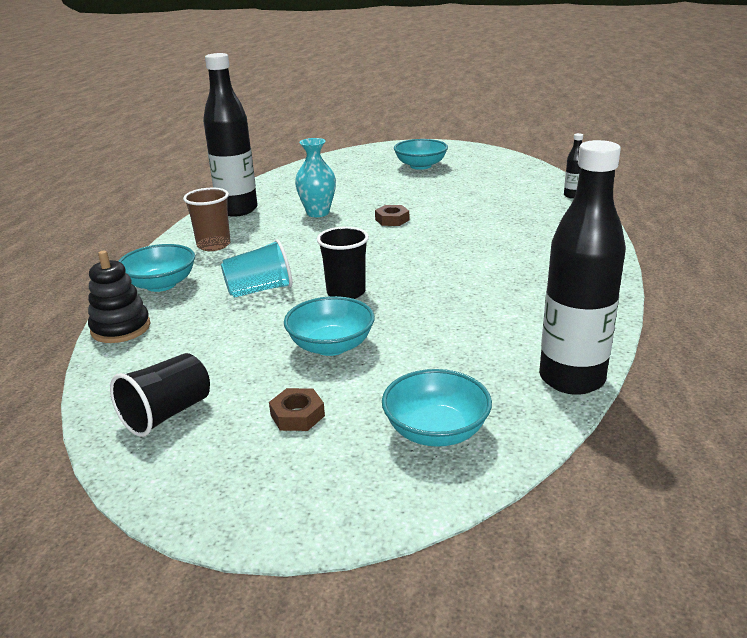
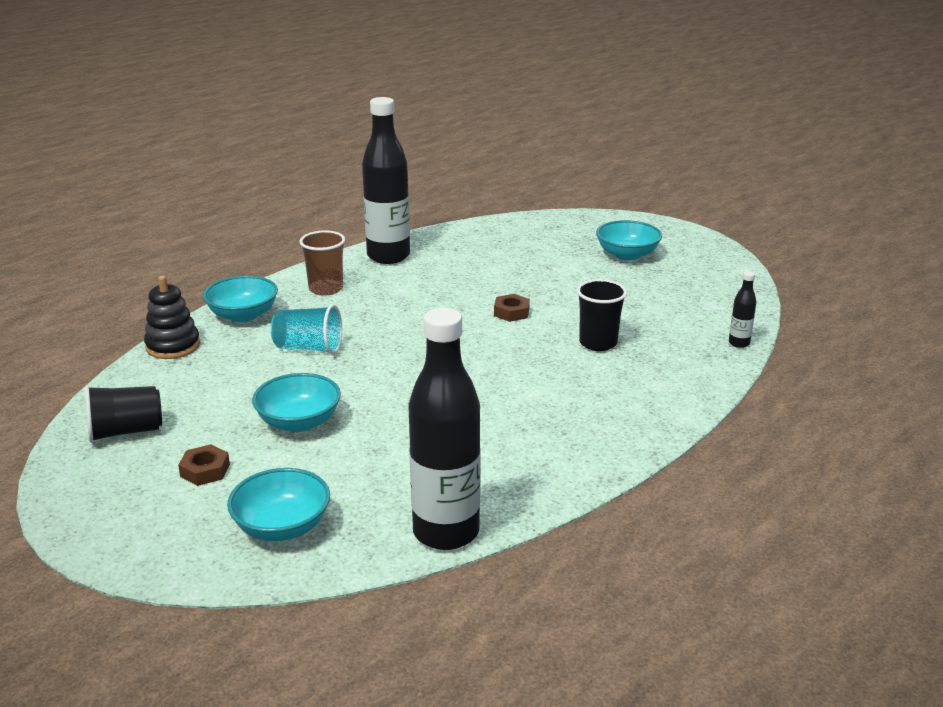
camera: 30 degrees right, 0 degrees up
turquoise vase [295,138,336,217] -> none
black cup [317,226,369,299] -> black cup moved to [577,279,627,351]

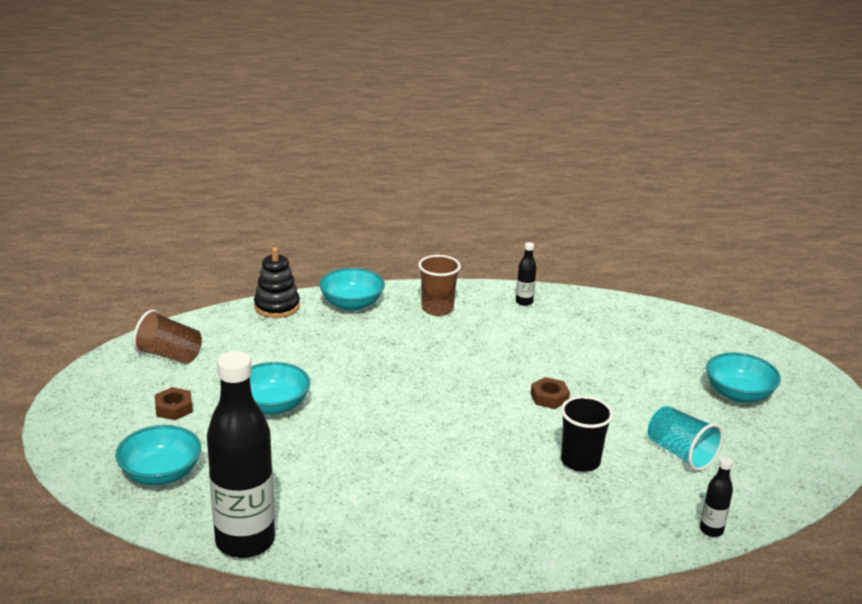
camera: 40 degrees right, 0 degrees up
black cup [85,386,162,443] -> brown cup [133,310,202,364]
turquoise cup [271,304,342,354] -> turquoise cup moved to [648,406,723,471]
black bottle [362,97,410,264] -> black bottle [516,242,536,306], size x0.42

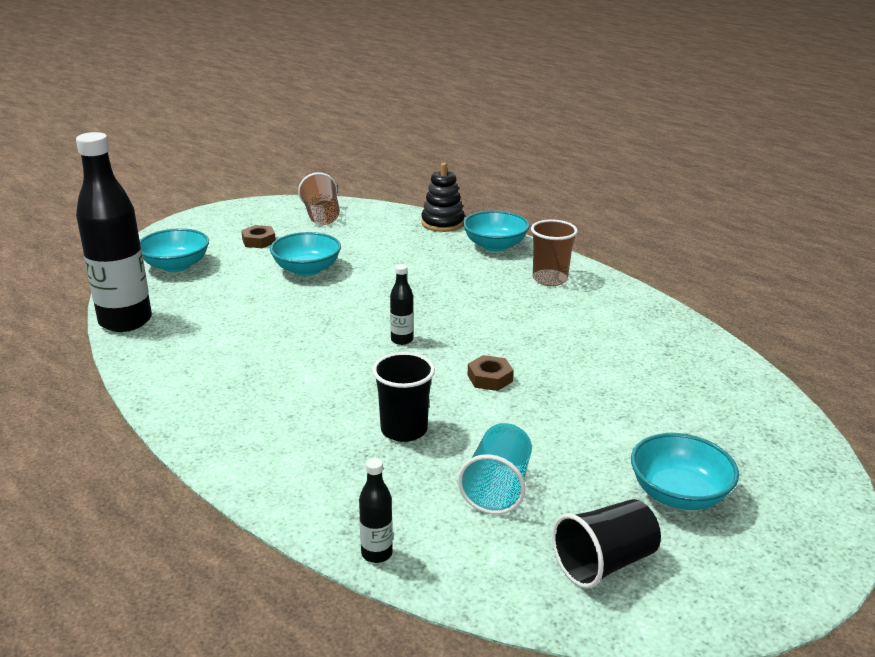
camera: 55 degrees right, 0 degrees up
black bottle [516,242,536,306] -> black bottle moved to [390,264,413,345]
none -> black cup [552,499,661,589]

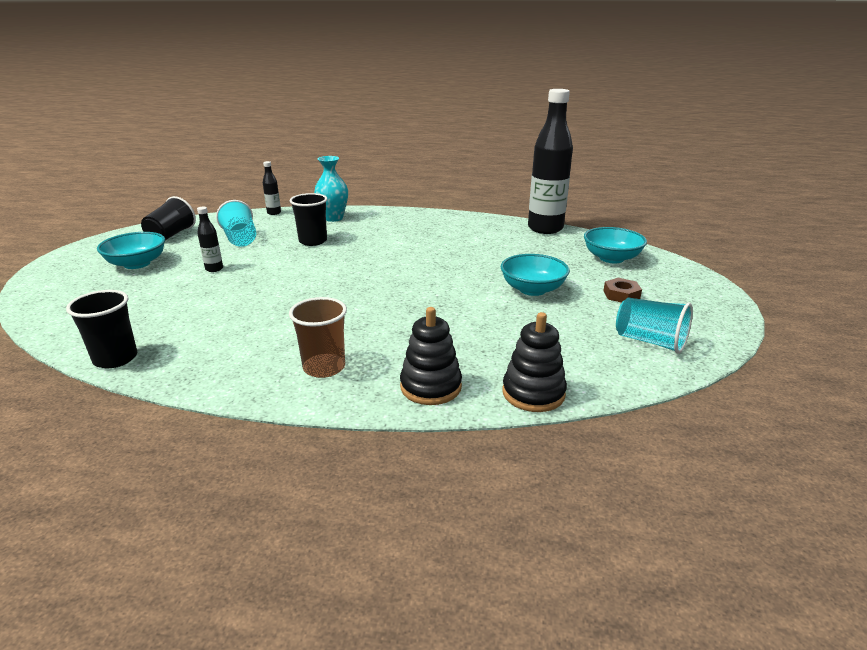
camera: 140 degrees right, 0 degrees up
brown cup [298,172,340,225] -> turquoise cup [616,298,693,354]
black bottle [390,264,413,345] -> black bottle moved to [197,207,223,272]
turquoise bowl [463,211,530,252] -> black stacking toy [400,307,462,405]
brown nut [468,355,514,391] -> none
none -> black cup [66,290,137,368]
none -> turquoise vase [314,156,348,222]

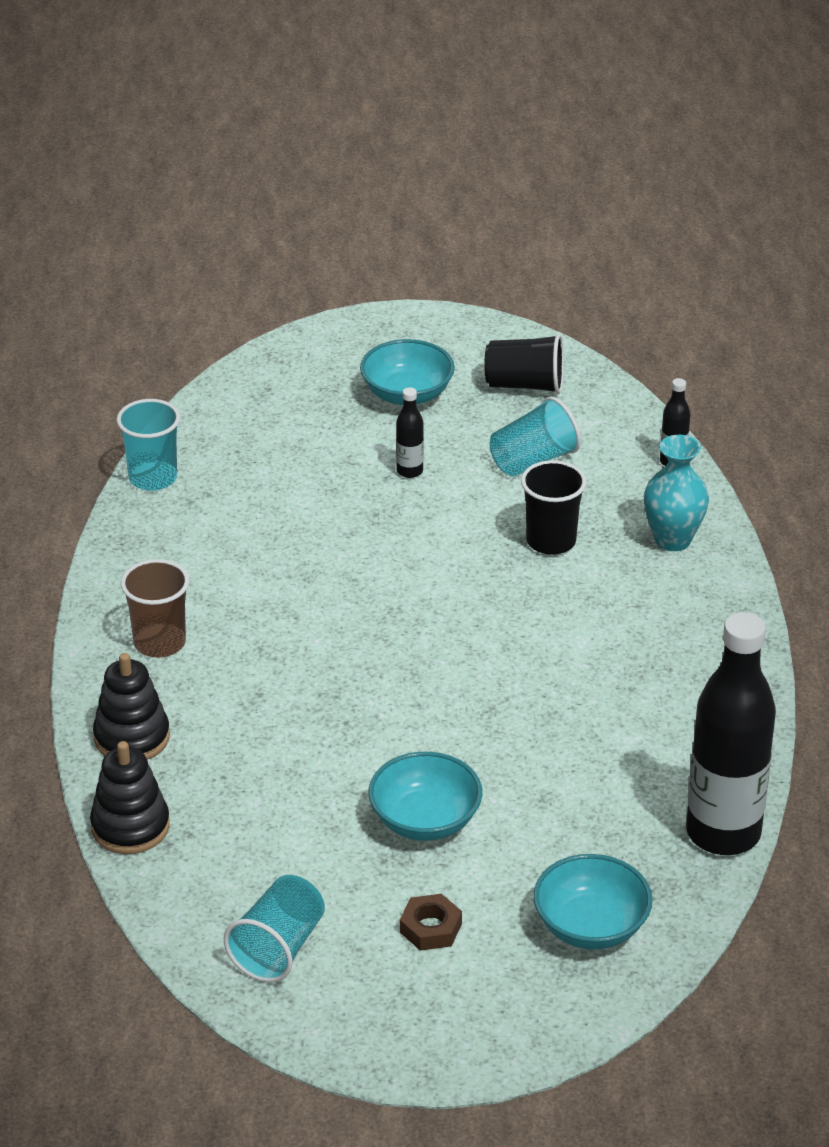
camera: 80 degrees right, 10 degrees up
black cup [66,290,137,368] -> turquoise cup [117,399,180,491]

